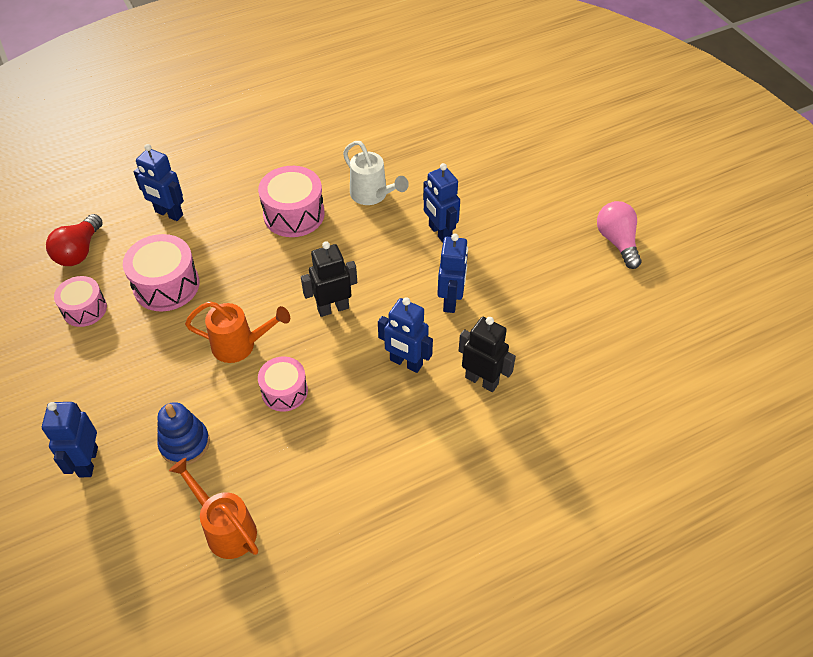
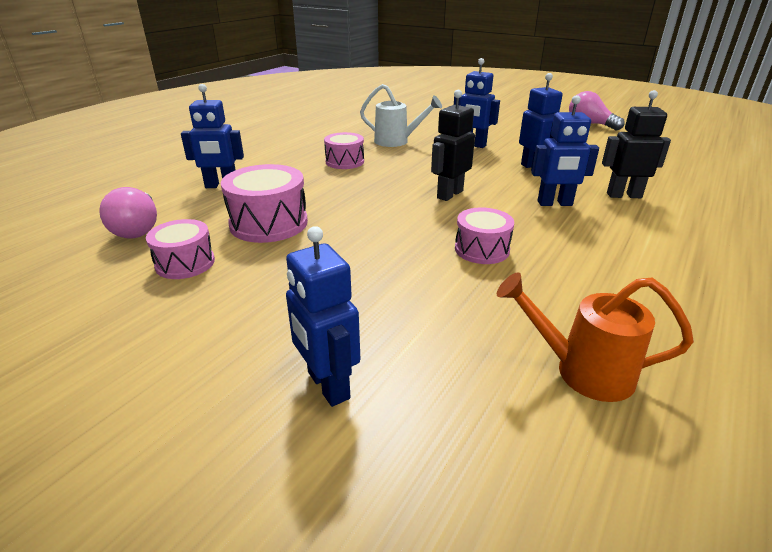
camera: 30 degrees left, 20 degrees down
red light bulb [46,214,103,266] -> pink light bulb [99,187,157,238]
blue stacking toy [157,402,210,465] -> none
orange watering can [185,301,290,363] -> none
pink drum [258,166,325,237] -> pink drum [324,132,364,169], size x0.65

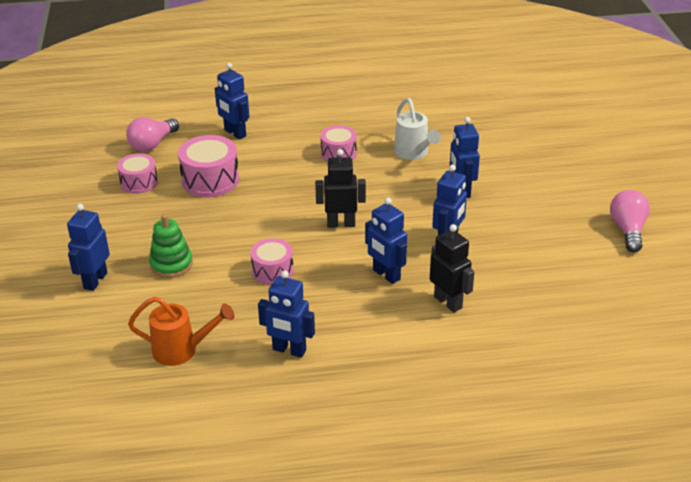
camera: 50 degrees right, 5 degrees up
orange watering can [497,272,694,402] -> orange watering can turned 120 degrees clockwise [128,297,234,366]
none -> green stacking toy [149,214,193,278]
none -> blue robot [258,270,315,358]

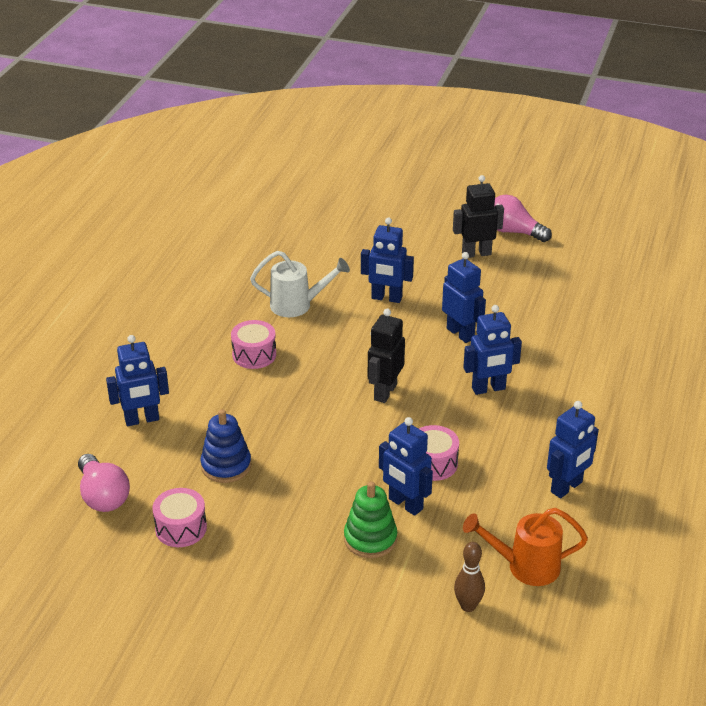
camera: 65 degrees left, 0 degrees up
blue robot [67,204,110,291] -> blue robot moved to [379,417,433,516]
orange watering can [128,297,234,366] -> orange watering can turned 120 degrees counterclockwise [463,508,588,586]
pink drum [178,135,239,197] -> blue stacking toy [201,409,251,483]
black robot [430,224,474,313] -> black robot moved to [453,175,504,258]
none -> brown bowling pin [454,542,485,612]

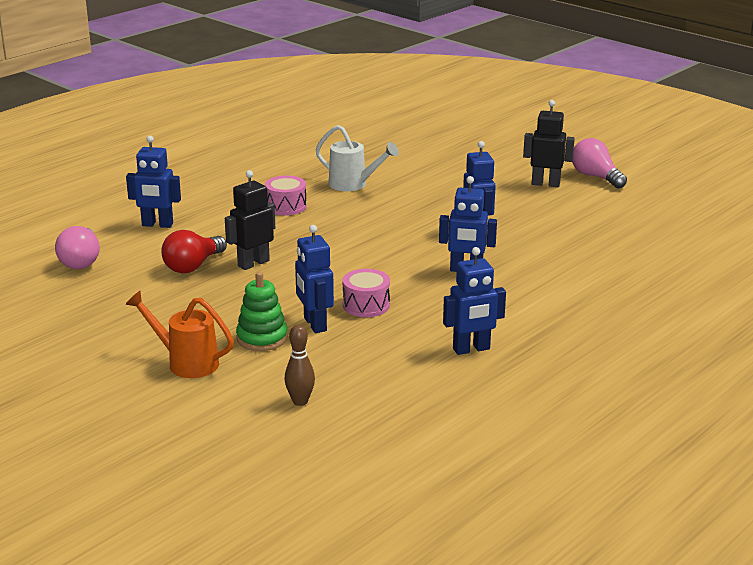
camera: 25 degrees right, 10 degrees down
pink drum [152,488,207,547] -> none
blue stacking toy [201,409,251,483] -> red light bulb [161,230,227,273]
blue robot [361,217,414,303] -> none
black robot [368,309,405,403] -> black robot moved to [225,170,275,270]
orange watering can [463,508,588,586] -> orange watering can moved to [125,291,234,378]

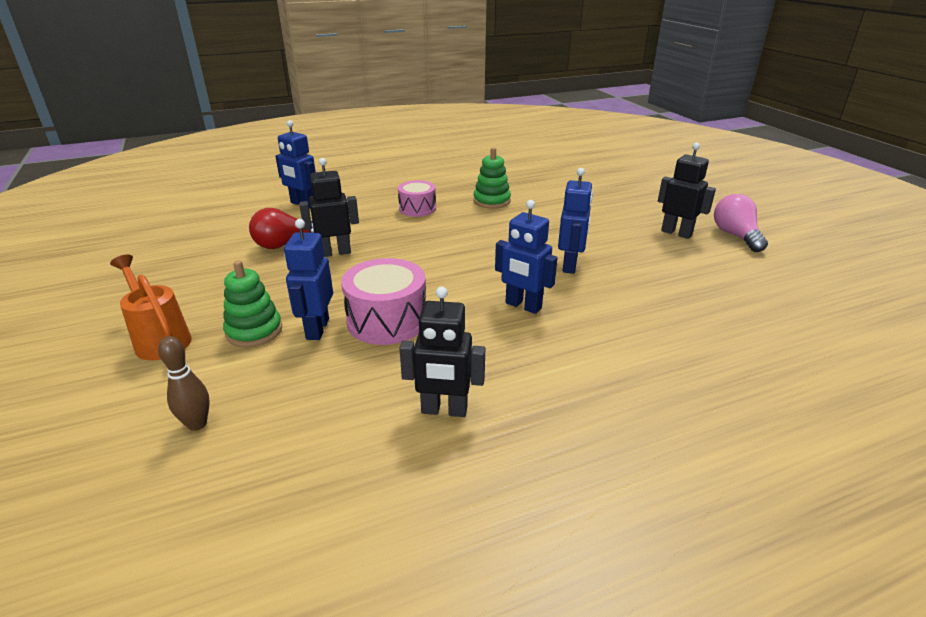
camera: 25 degrees right, 5 degrees up
pink light bulb [55,226,100,269] -> none
white watering can [315,125,399,191] -> green stacking toy [473,148,511,209]
pink drum [343,269,390,317] -> pink drum [341,258,426,345], size x1.55
blue robot [443,247,506,355] -> black robot [399,286,485,417]

